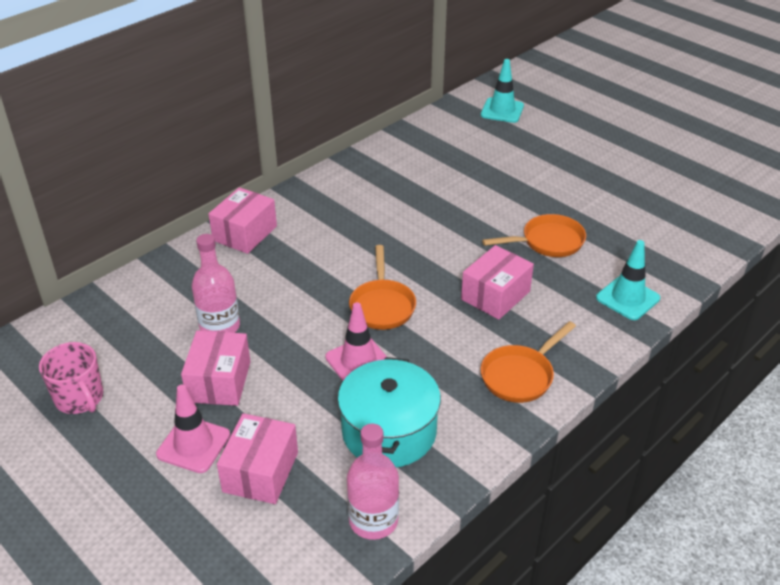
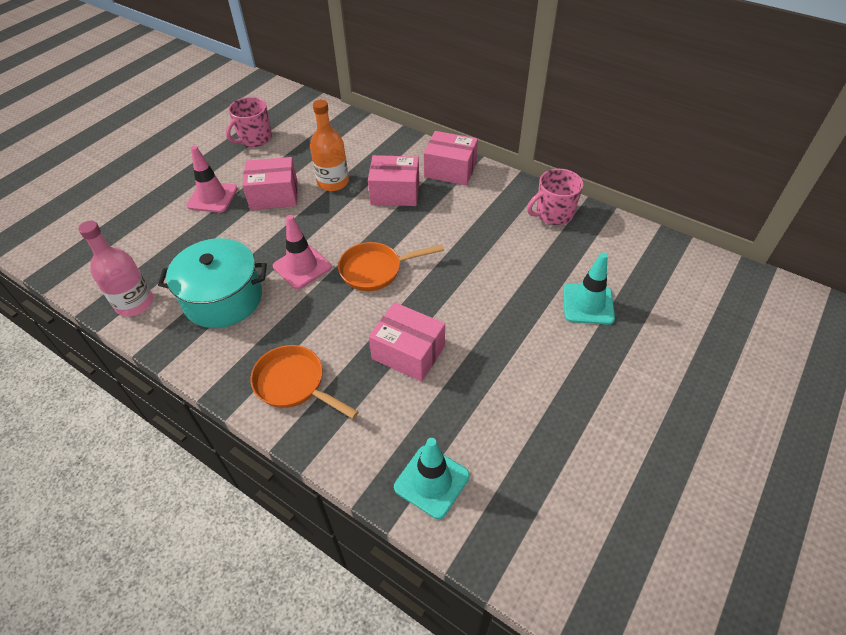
camera: 80 degrees right, 10 degrees up
pink bottle [192,234,240,333] -> orange bottle [310,100,349,191]
pink box [217,413,298,504] -> pink box moved to [368,155,419,206]
turquoise traffic cone [481,59,524,123] -> turquoise traffic cone moved to [563,252,615,325]
orange pan [482,214,586,257] -> none
none -> pink mug [527,169,583,225]

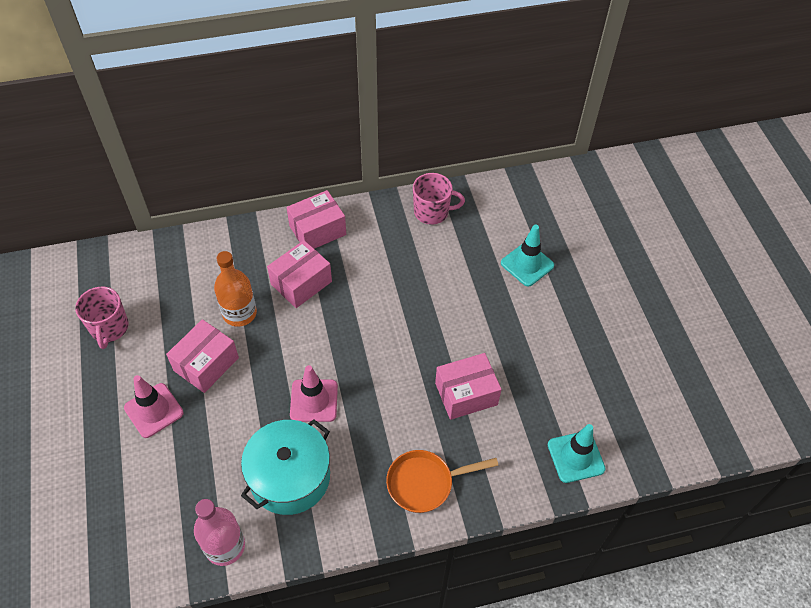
camera: 50 degrees left, 5 degrees up
orange pan [338,242,444,291] -> none
pink mug [527,169,583,225] -> pink mug turned 105 degrees counterclockwise [413,173,465,225]

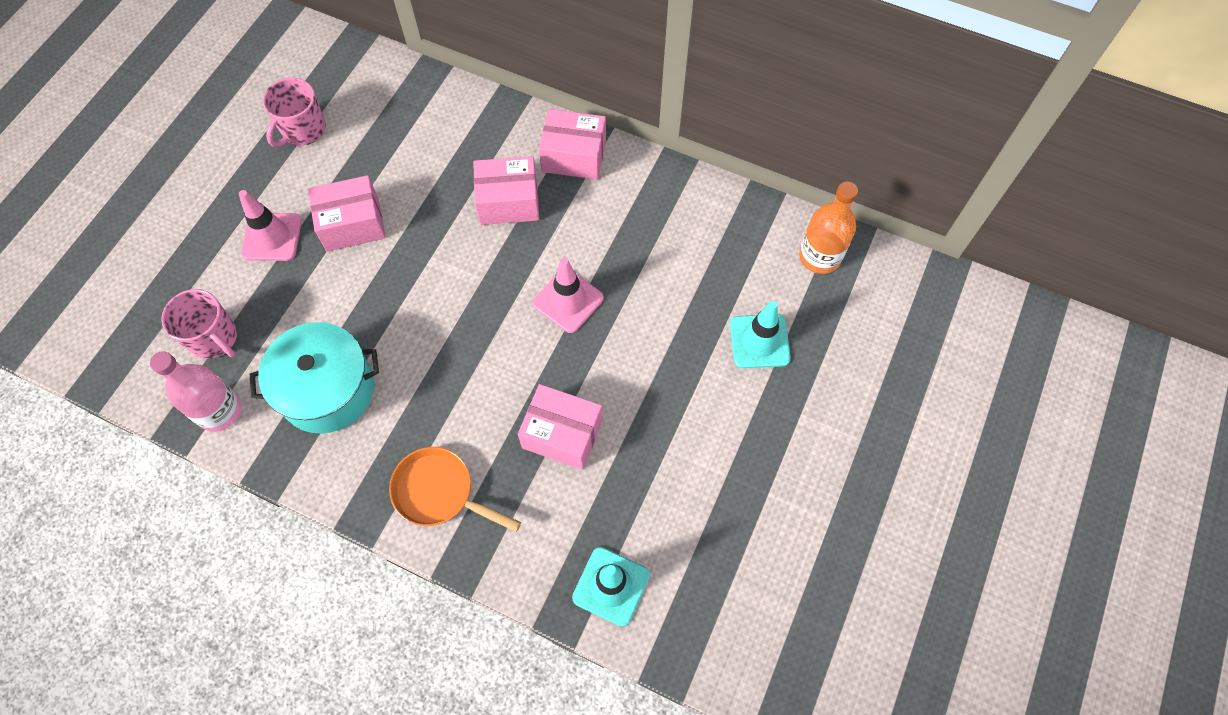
camera: 40 degrees right, 10 degrees up
orange bottle [214,251,257,327] -> orange bottle moved to [799,181,858,274]
pink traffic cone [290,365,338,422] -> pink traffic cone moved to [533,258,604,333]
pink mug [413,173,465,225] -> pink mug moved to [161,289,237,359]

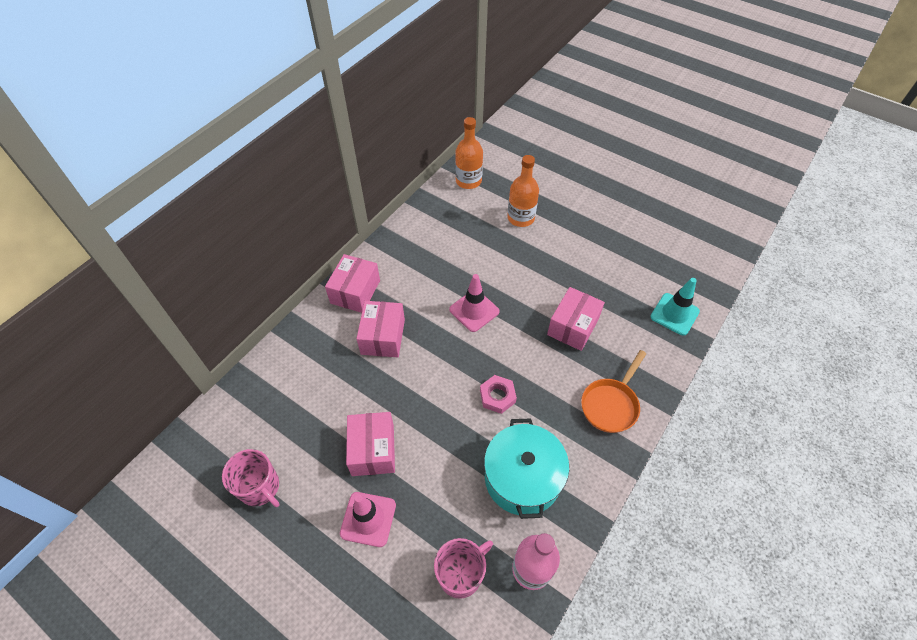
camera: 80 degrees left, 10 degrees down
turquoise traffic cone [730,301,791,368] -> orange bottle [507,155,539,227]
none -> pink nut [480,375,517,414]

